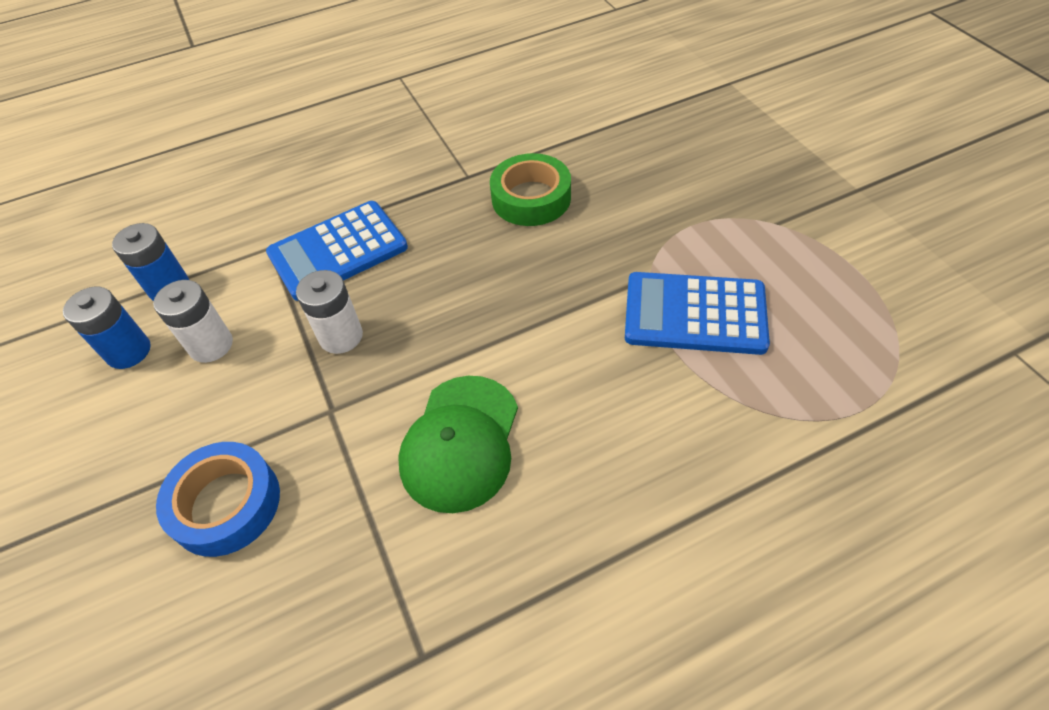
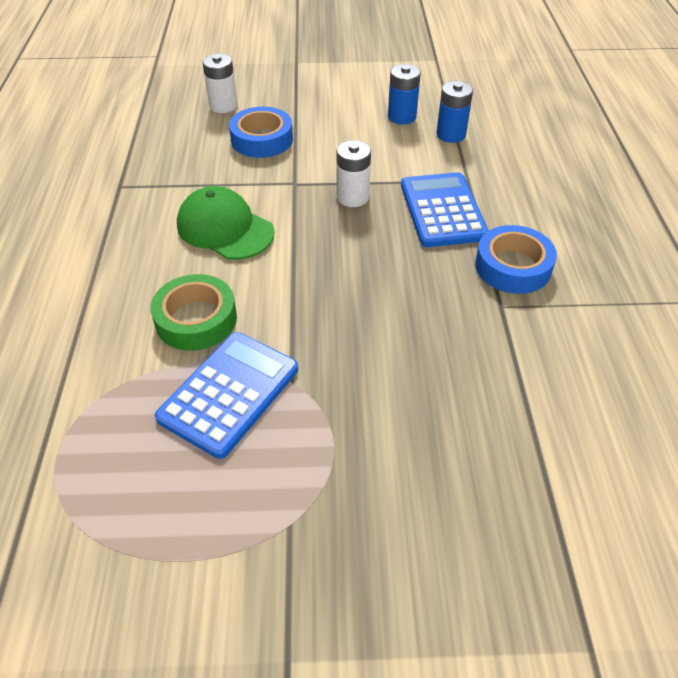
camera: 110 degrees right, 5 degrees down
white battery [153,280,233,363] -> white battery moved to [202,54,237,113]
green tape [490,153,571,226] -> green tape moved to [150,274,237,351]
none -> blue tape [475,225,557,294]

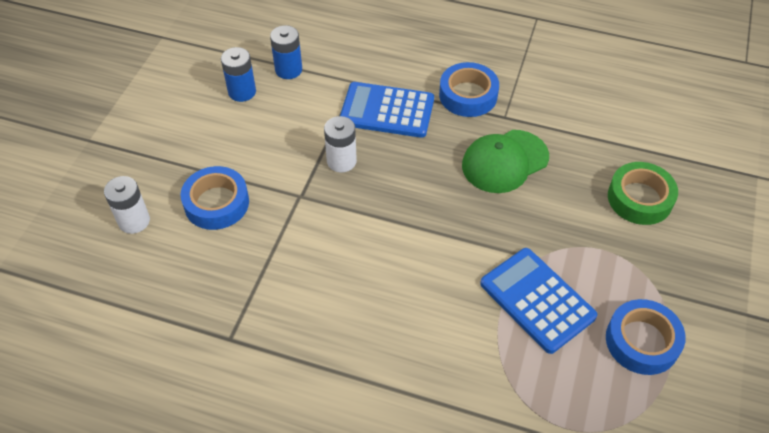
camera: 70 degrees left, 5 degrees up
green tape [150,274,237,351] -> green tape moved to [608,162,678,225]
green cap [177,186,275,260] -> green cap moved to [462,130,549,193]
none -> blue tape [606,299,686,375]

